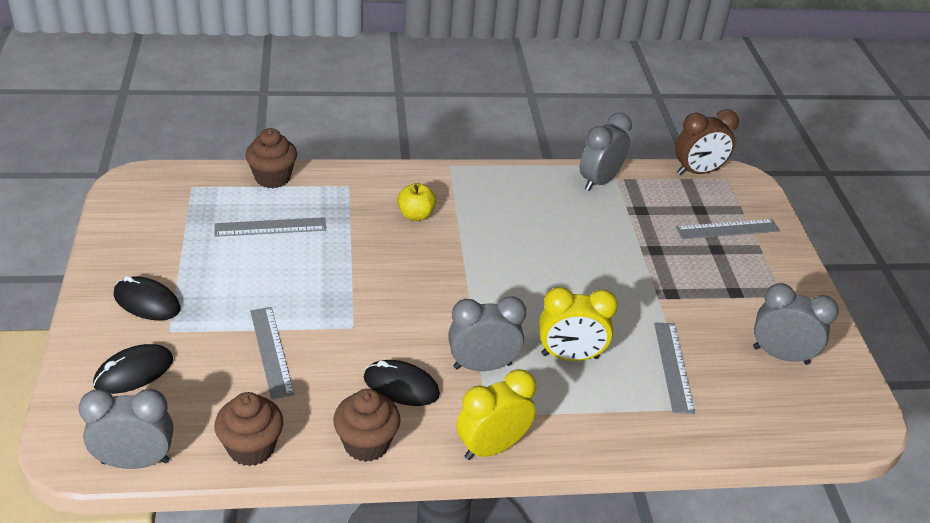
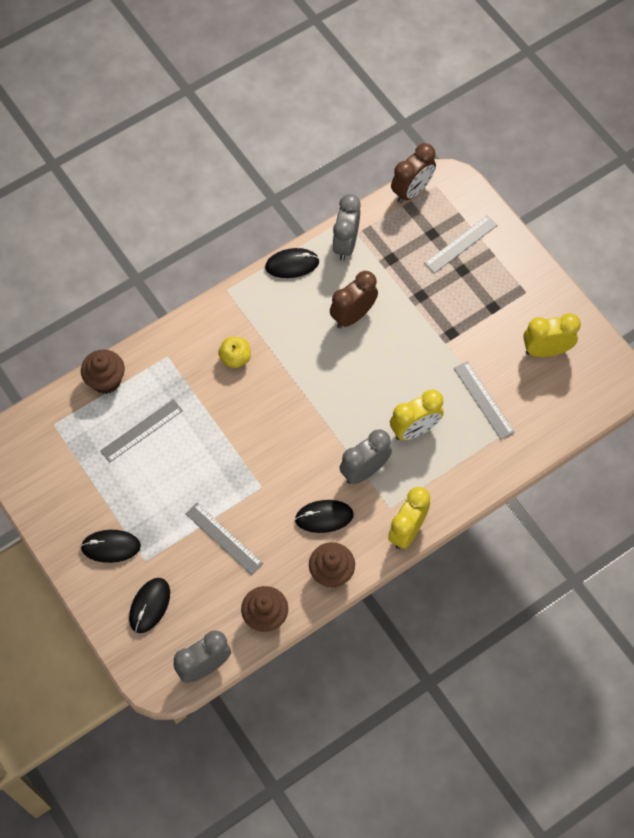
camera: 25 degrees left, 25 degrees up
grey clock [753,283,839,365] -> yellow clock [523,313,581,357]
none -> black mouse [265,248,319,278]
none -> brown clock [330,271,378,328]

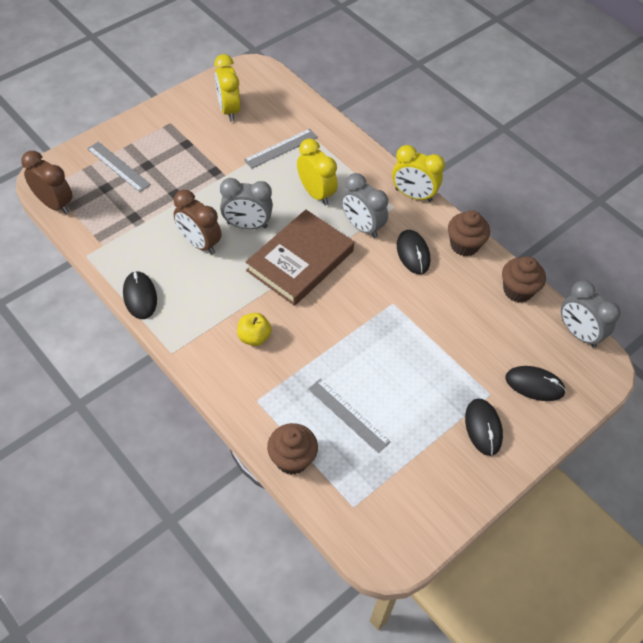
camera: 100 degrees left, 10 degrees down
grey ruler [185,503,263,575] -> none
grey clock [332,194,361,261] -> grey clock moved to [220,178,273,229]
none -> brown book [246,210,354,306]

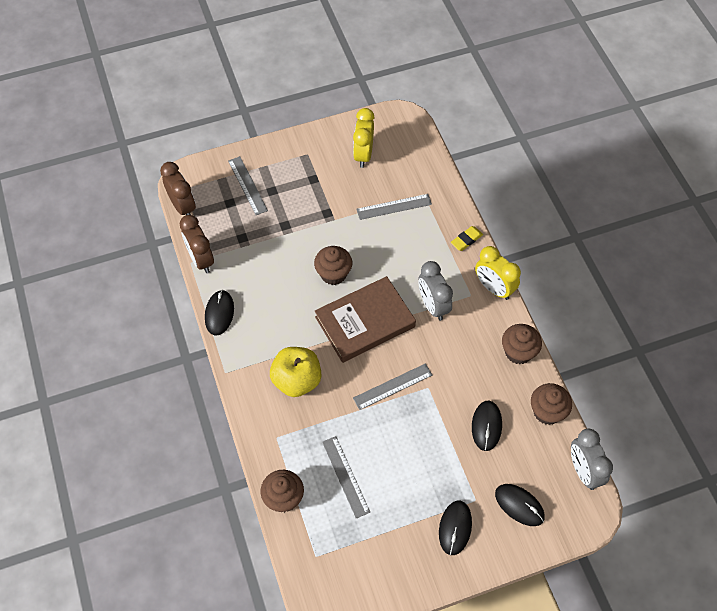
camera: 25 degrees right, 5 degrees up
brown clock [174,190,221,254] -> brown clock moved to [179,215,214,273]
grey clock [220,178,273,229] -> brown cupcake [314,246,352,285]
yellow apple [237,313,272,346] -> yellow apple [270,347,321,397], size x1.70
yellow clock [297,139,338,205] -> none
black mouse [397,230,430,274] -> black mouse moved to [472,401,502,451]
none -> grey ruler [353,363,432,410]
none -> yellow eraser [451,226,483,251]

